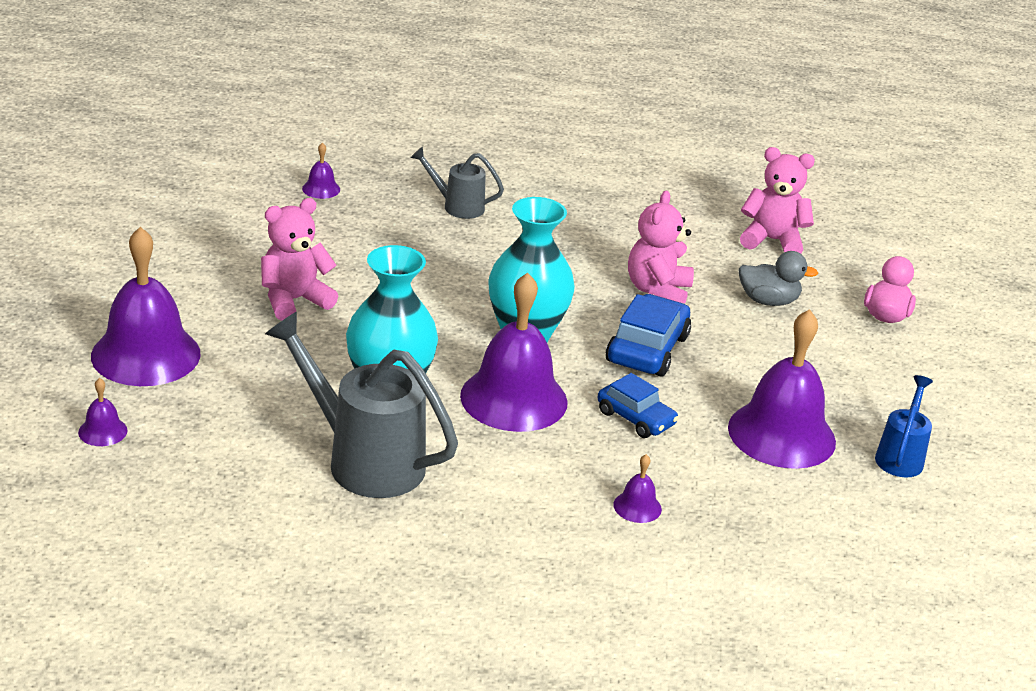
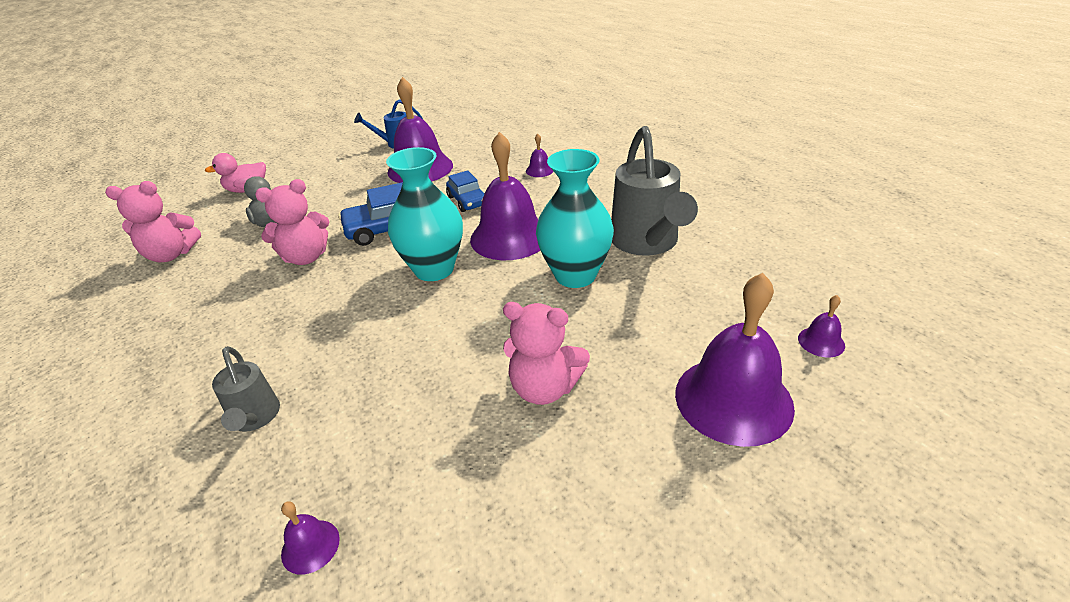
camera: 125 degrees left, 5 degrees up
blue car [598,373,679,438] -> blue car turned 150 degrees clockwise [446,170,485,212]
pink teddy bear [740,147,815,254] -> pink teddy bear turned 75 degrees counterclockwise [105,181,201,262]

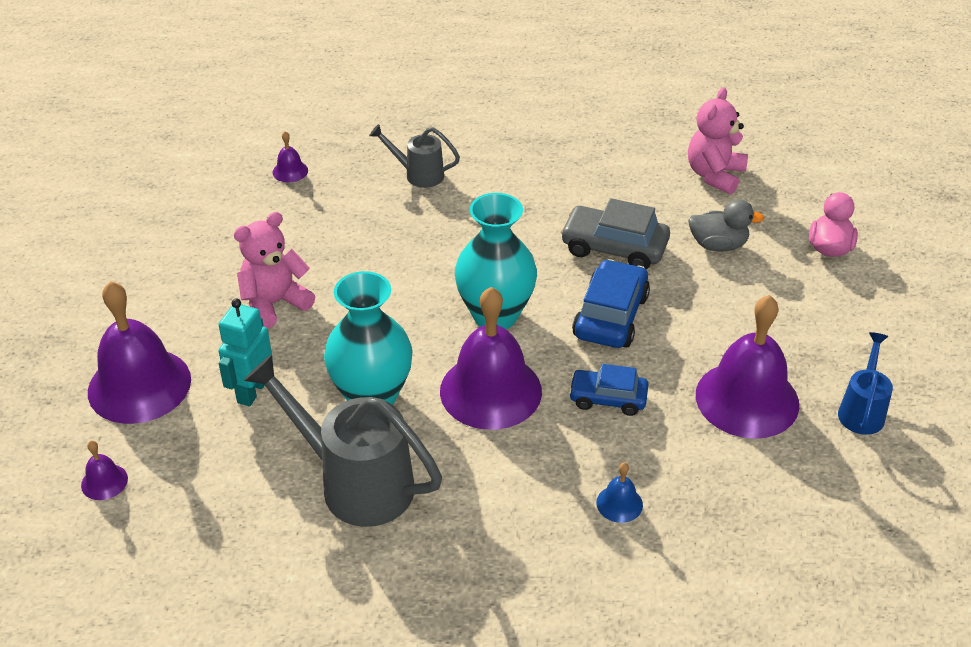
camera: 125 degrees right, 5 degrees up
pink teddy bear [255,179,329,265] -> grey car [560,198,670,269]
purple bell [526,133,554,177] -> blue bell [596,463,643,523]
none -> turquoise robot [219,298,273,406]

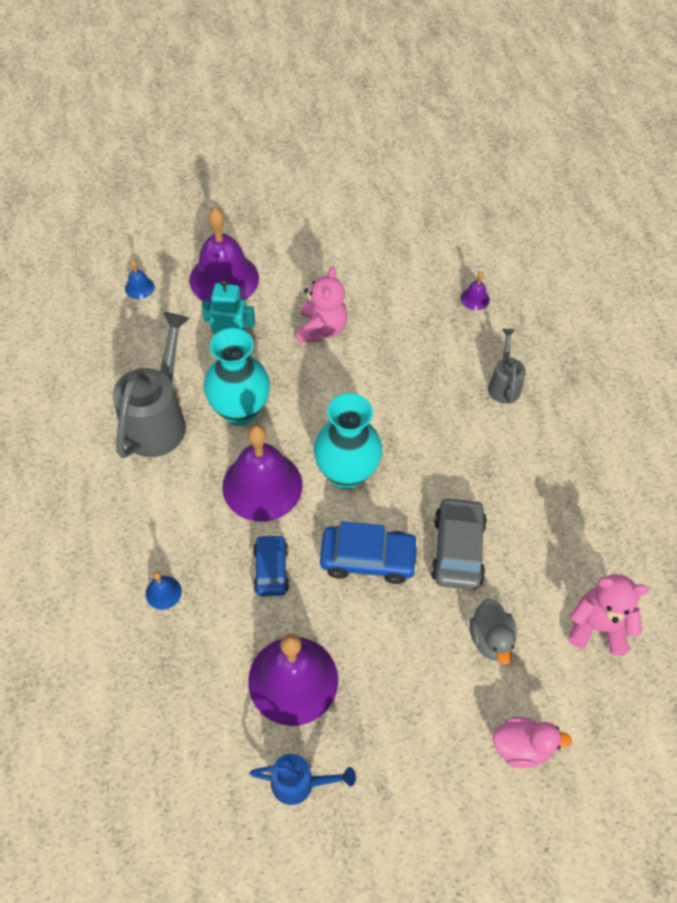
camera: 75 degrees right, 15 degrees up
purple bell [81,441,128,500] -> blue bell [125,260,155,299]
pink teddy bear [234,212,315,329] -> pink teddy bear turned 60 degrees clockwise [296,266,347,343]

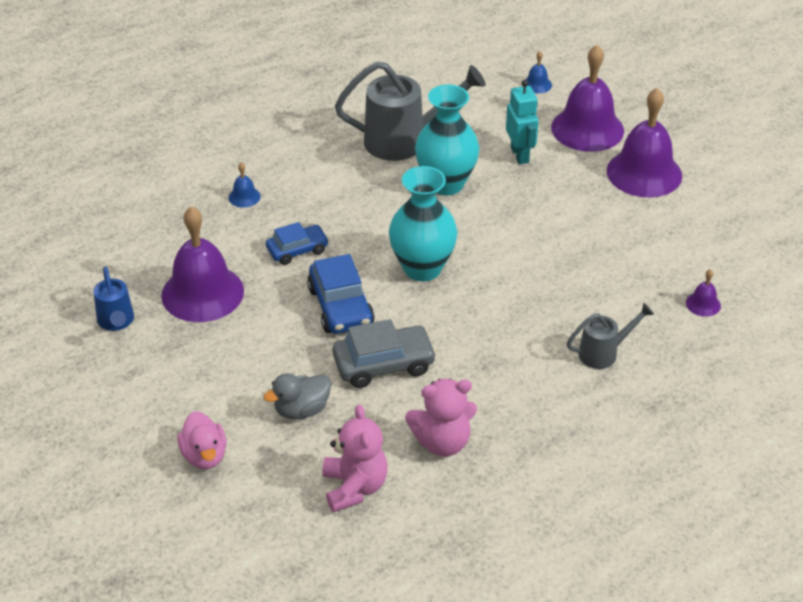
camera: 70 degrees right, 15 degrees down
purple bell [222,425,302,522] -> purple bell moved to [607,88,682,198]
pink teddy bear [296,266,347,343] -> pink teddy bear moved to [405,379,477,456]

